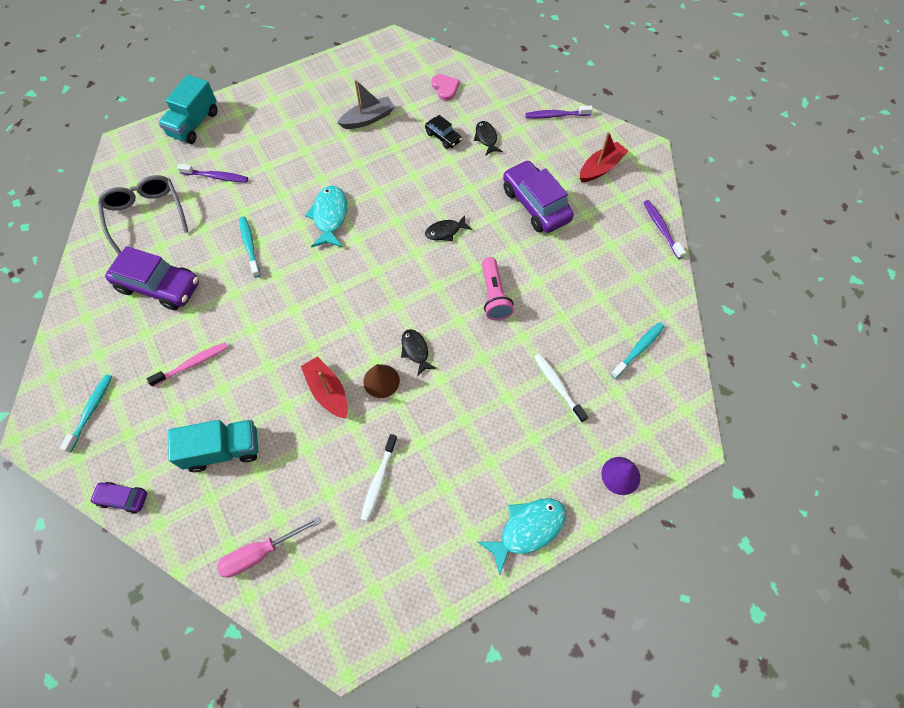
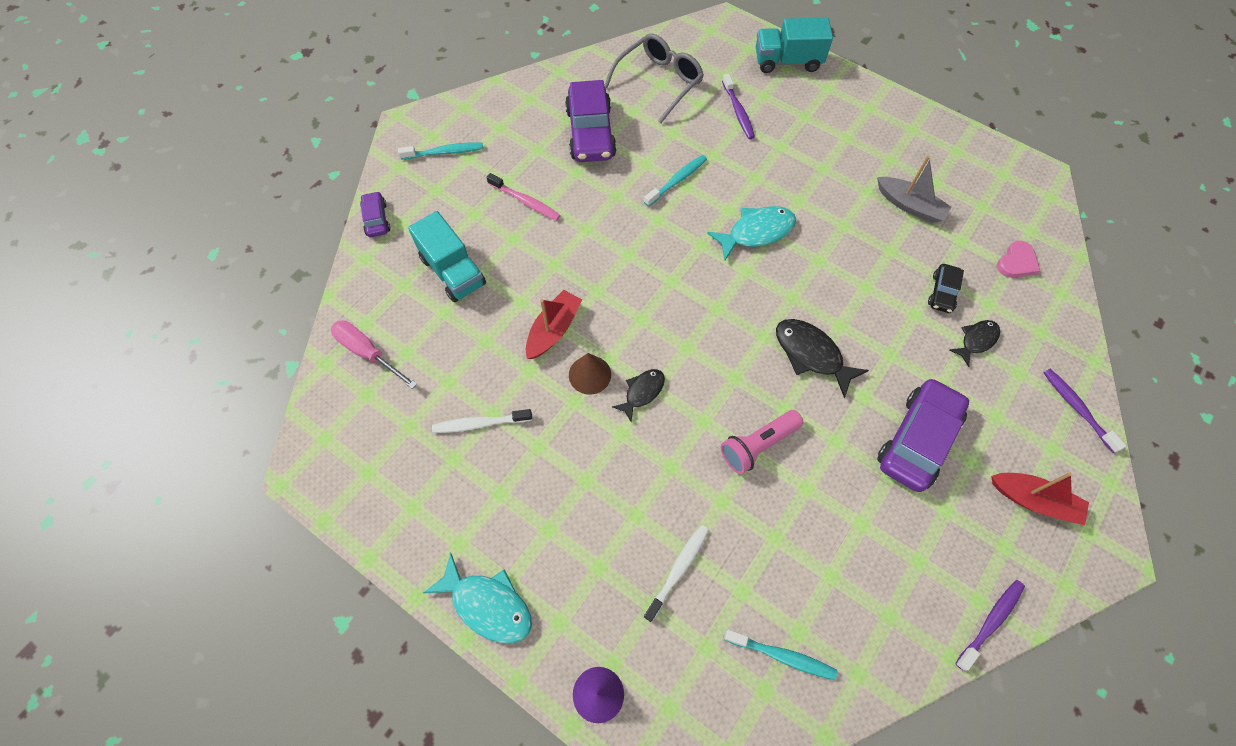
camera: 65 degrees right, 0 degrees up
black fish [425,215,472,241] -> black fish [776,319,869,398], size x1.61

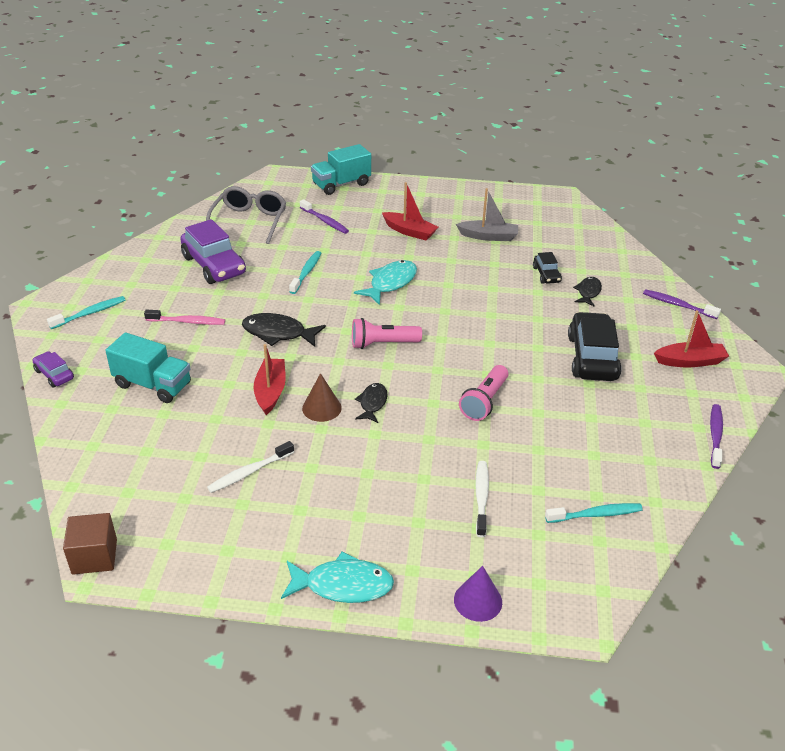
camera: 30 degrees left, 25 degrees down
pink screwdriver [331,320,417,389] -> none
black fish [776,319,869,398] -> black fish moved to [242,313,326,347]
purple car [877,378,969,492] -> black car [568,312,622,381]
pink heart [997,240,1040,278] -> none
none -> brown cube [63,513,117,575]
none -> pink flashlight [352,318,422,349]
none -> red boat [382,182,438,240]

